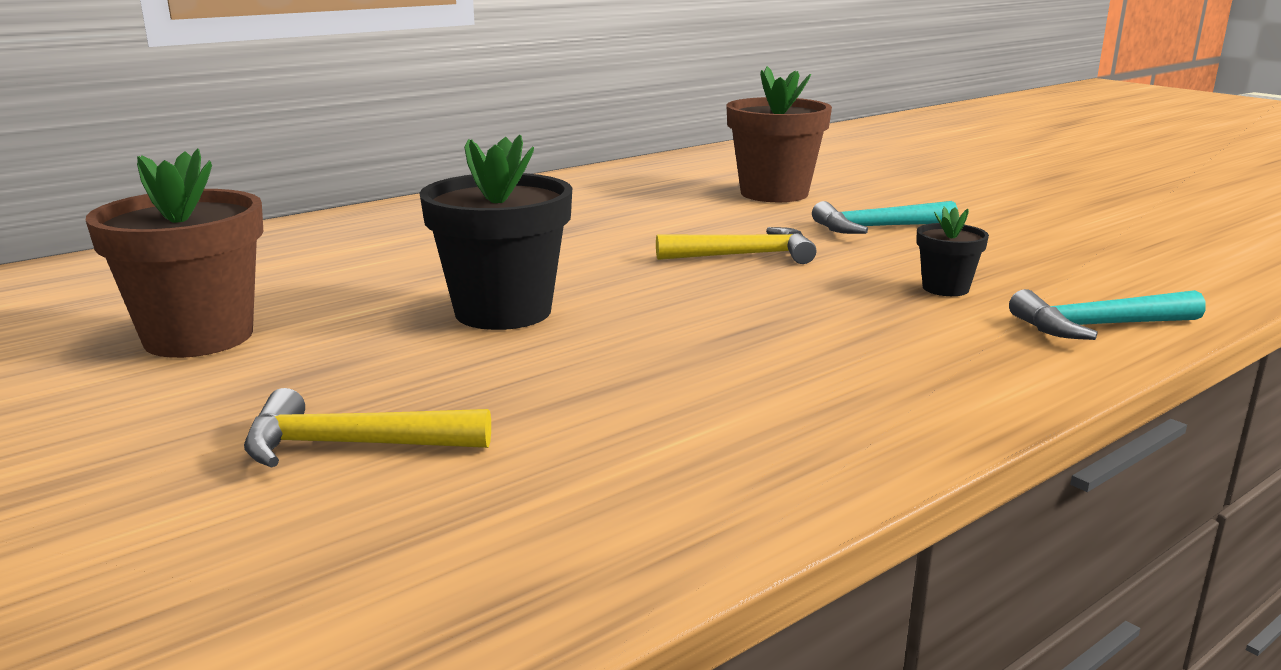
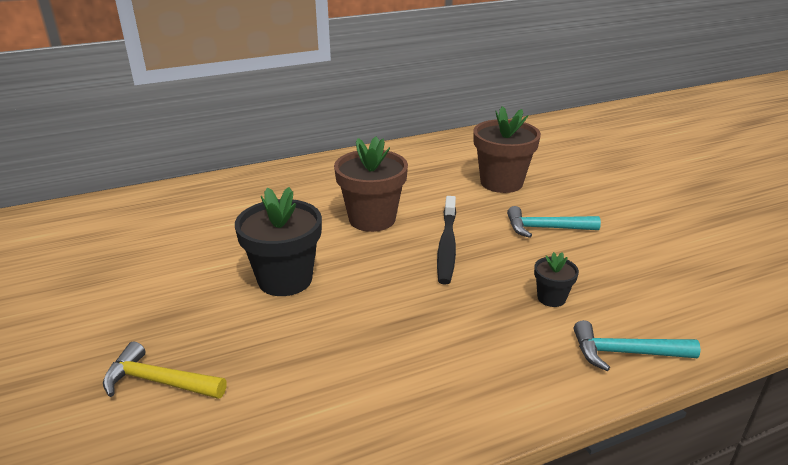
camera: 15 degrees right, 10 degrees up
brown flower pot [86,149,263,358] -> brown flower pot moved to [334,137,408,232]
yellow hammer [656,227,817,264] -> black toothbrush [437,196,456,285]

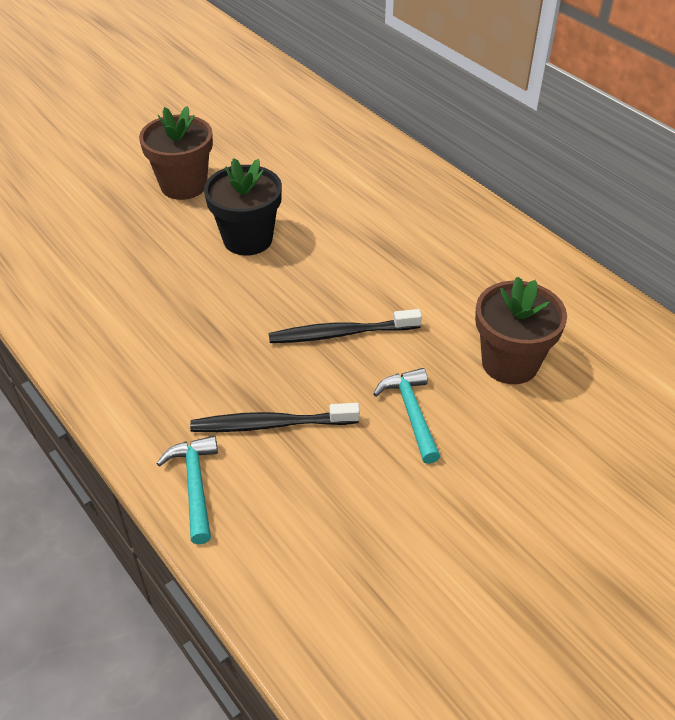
camera: 75 degrees right, 15 degrees up
yellow hammer [103,342,227,399] -> none
brown flower pot [334,137,408,232] -> brown flower pot moved to [139,106,213,200]
black flower pot [534,252,579,307] -> black toothbrush [190,403,360,432]

